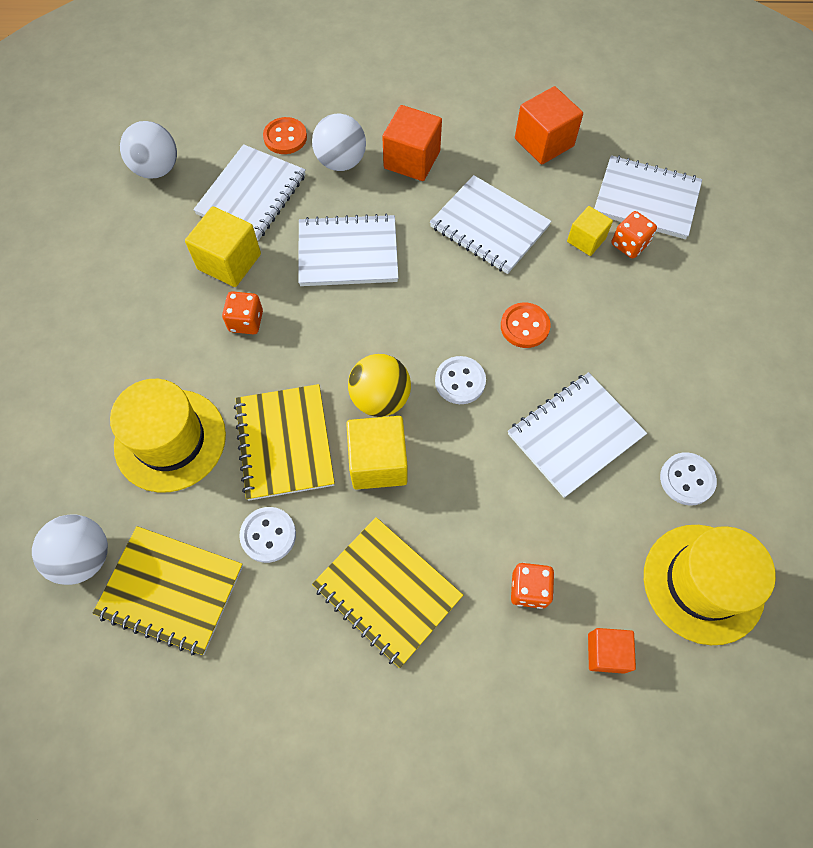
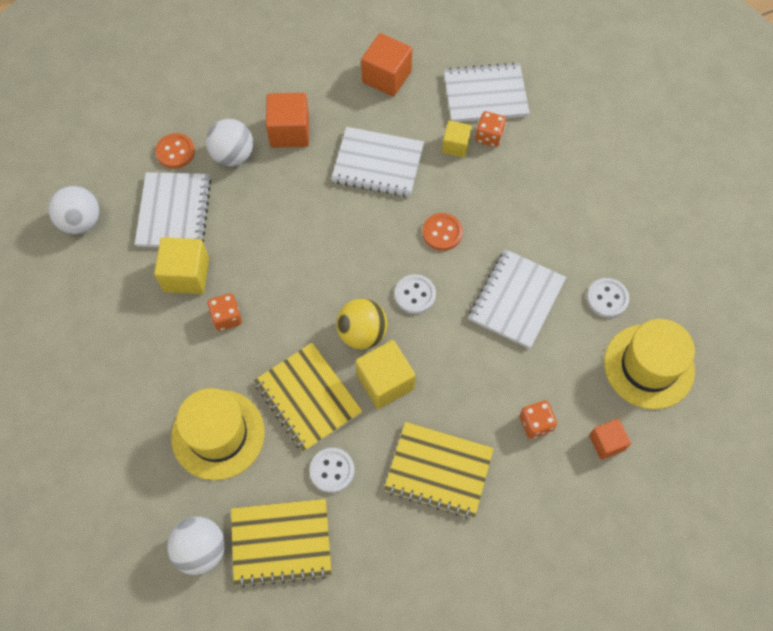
camera: 25 degrees left, 0 degrees up
white notebook [298,214,398,286] -> none

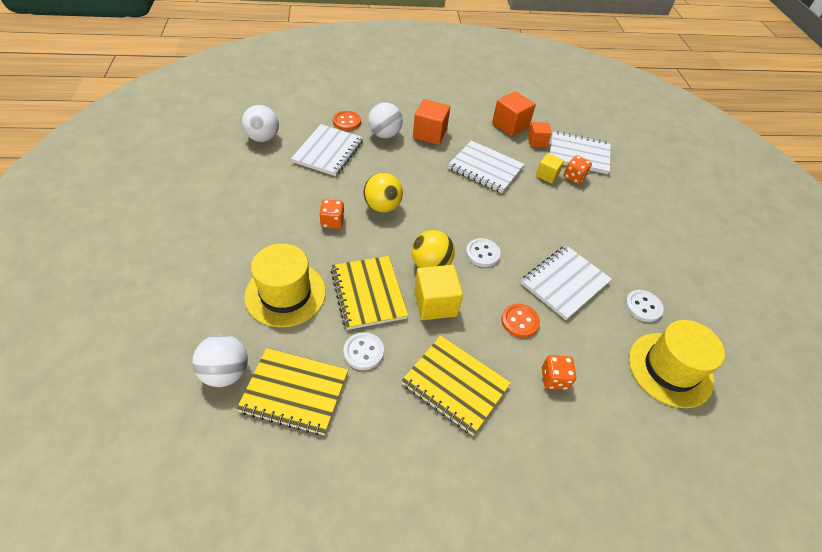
camera: 15 degrees right, 15 degrees down
yellow cube [154,237,209,294] -> none
orange button [422,213,463,251] -> orange button moved to [501,304,540,338]
orange cube [589,419,631,460] -> orange cube moved to [528,122,552,147]
none -> yellow ball [364,173,403,213]

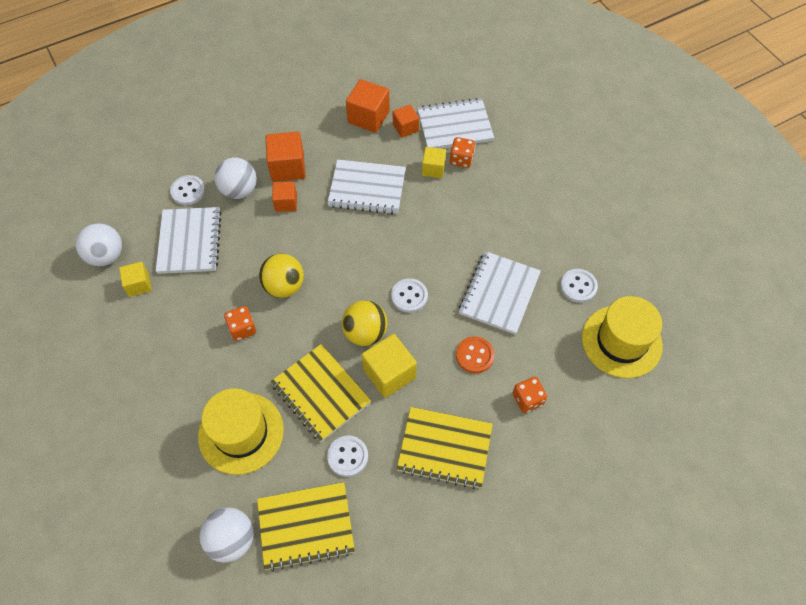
camera: 20 degrees left, 10 degrees up
orange button [333,111,361,131] -> white button [170,175,205,205]
none -> yellow cube [119,262,152,297]
none -> orange cube [272,181,297,212]

